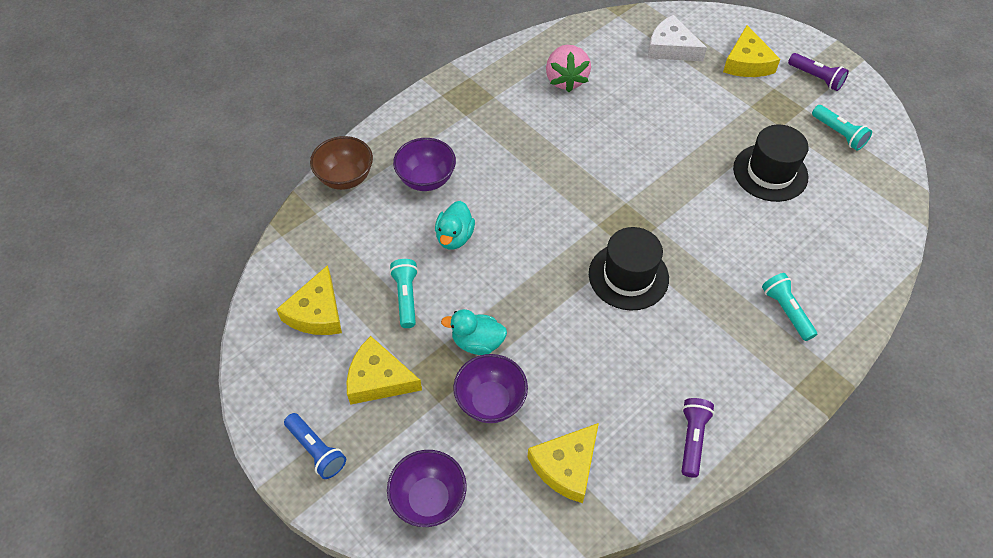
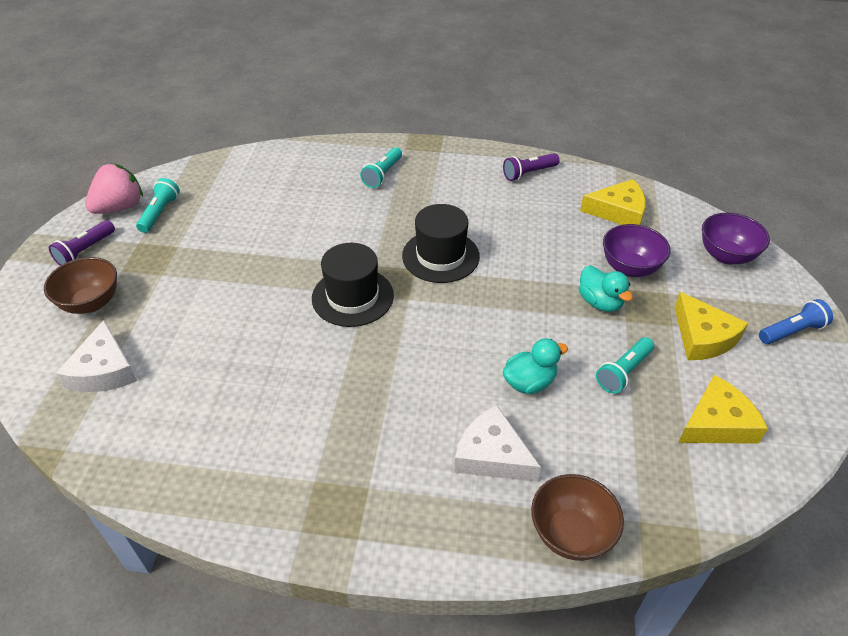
camera: 130 degrees left, 10 degrees down
blue flashlight [284,413,346,479] -> blue flashlight turned 60 degrees clockwise [759,299,833,344]
purple bowl [393,138,456,191] -> white cheese [454,405,541,482]
pink strawberry [546,45,591,92] -> pink strawberry moved to [85,163,143,214]
yellow cheese [723,25,780,77] -> brown bowl [44,257,117,314]
black hat [733,125,809,202] -> black hat moved to [312,243,394,327]
purple flashlight [788,53,849,91] -> purple flashlight turned 150 degrees counterclockwise [49,220,115,266]

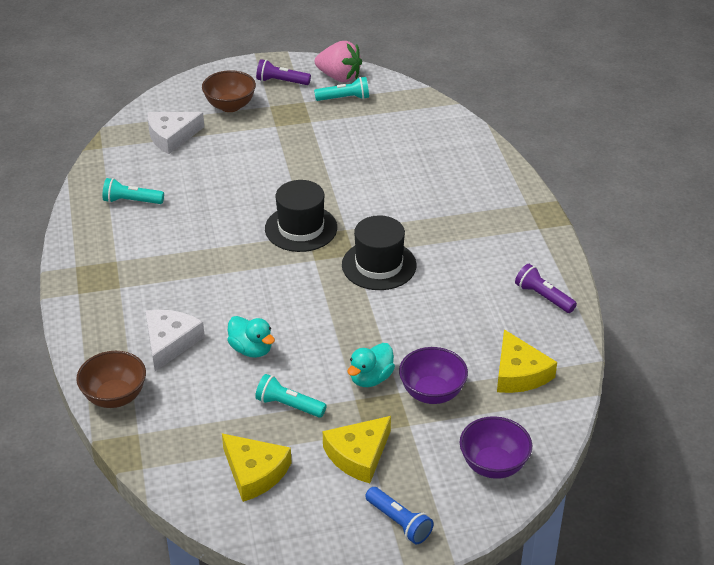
camera: 70 degrees right, 5 degrees down
turquoise flashlight [360,147,402,188] -> turquoise flashlight moved to [103,178,164,204]

